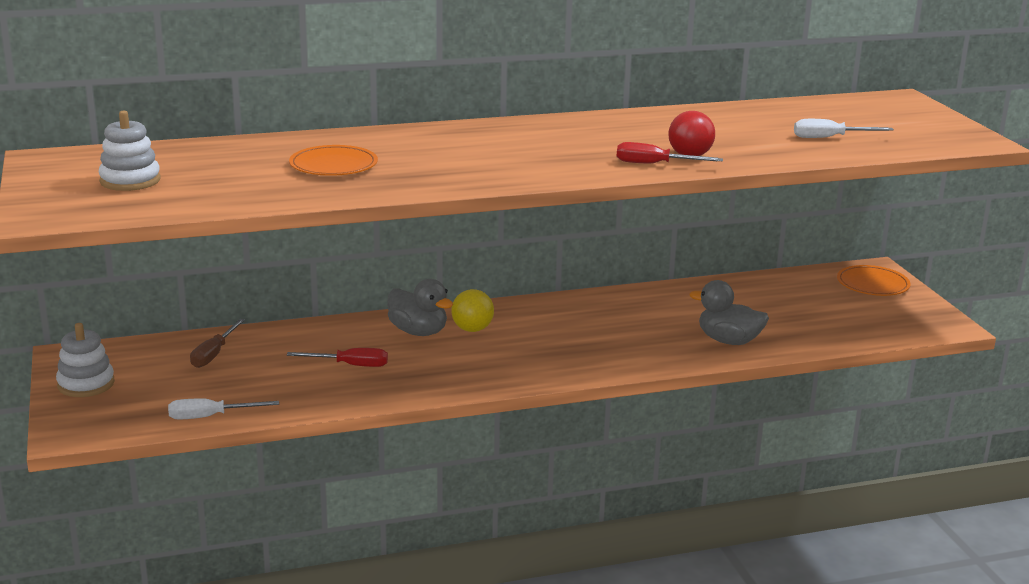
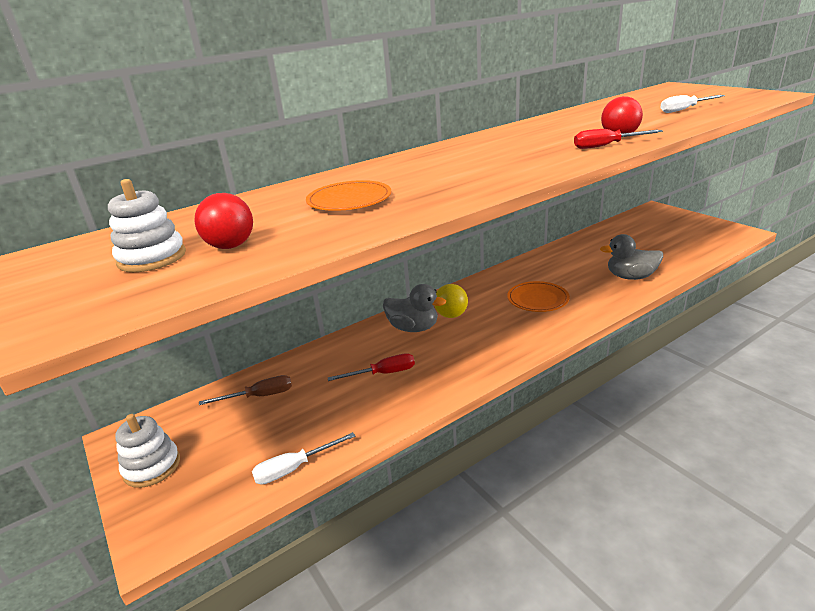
camera: 15 degrees left, 5 degrees up
brown screwdriver [190,319,245,368] -> brown screwdriver turned 105 degrees counterclockwise [199,375,292,405]
orange plate [837,265,911,296] -> orange plate moved to [507,281,570,312]
none -> red ball [194,193,253,249]

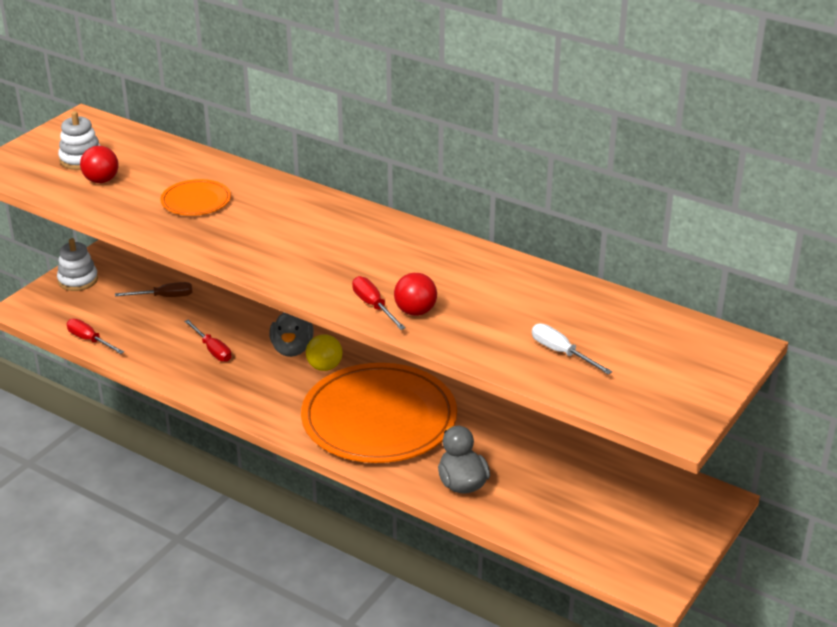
camera: 65 degrees right, 5 degrees up
brown screwdriver [199,375,292,405] -> brown screwdriver turned 60 degrees counterclockwise [115,282,192,297]
white screwdriver [252,432,355,484] -> red screwdriver [67,319,124,354]
orange plate [507,281,570,312] -> orange plate [301,363,457,463], size x2.22

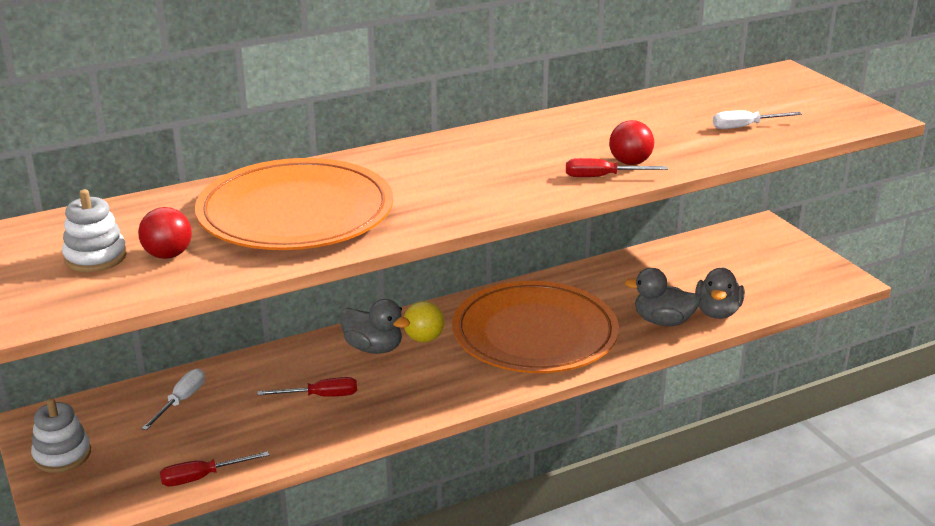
camera: 60 degrees left, 5 degrees down
brown screwdriver [115,282,192,297] -> white screwdriver [141,369,205,430]
orange plate [160,179,231,216] -> orange plate [195,158,393,250], size x2.22
none -> grey duck [695,267,744,319]

